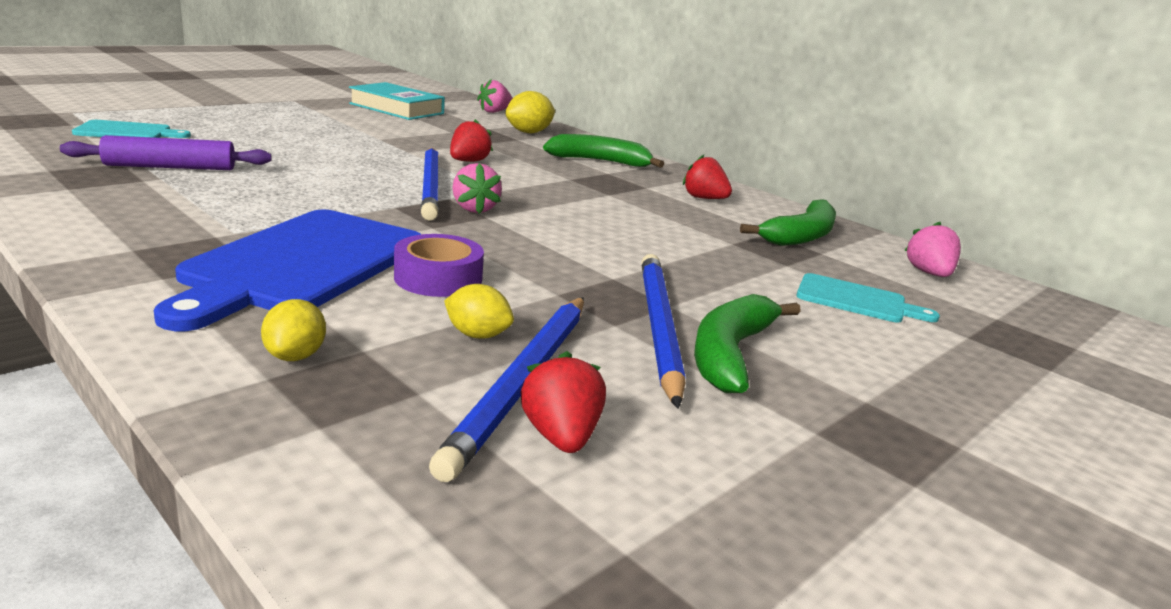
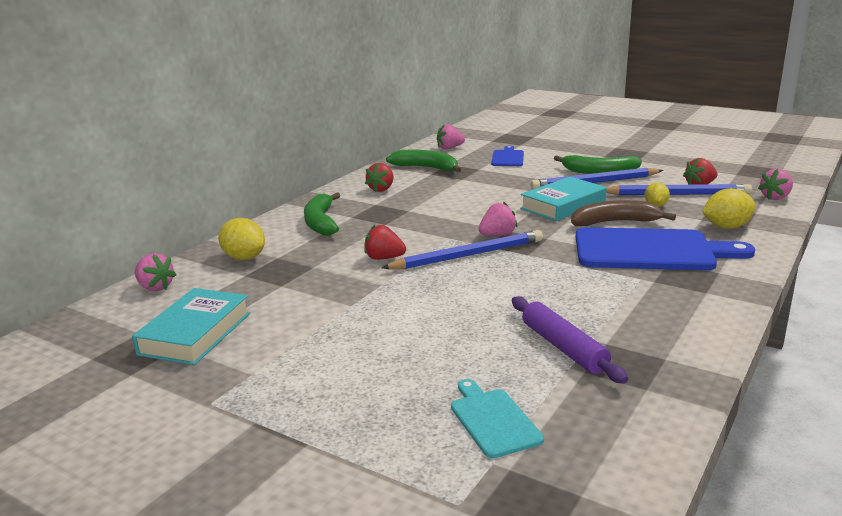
camera: 100 degrees left, 0 degrees up
yellow lemon [261,299,326,361] -> yellow lemon [702,188,756,229], size x1.54
purple tape [394,234,484,297] -> brown banana [571,200,676,226]
turquoise cutting board [796,273,940,323] -> blue cutting board [491,146,524,166]
none -> turquoise book [520,177,607,221]
none -> pink strawberry [758,169,793,200]

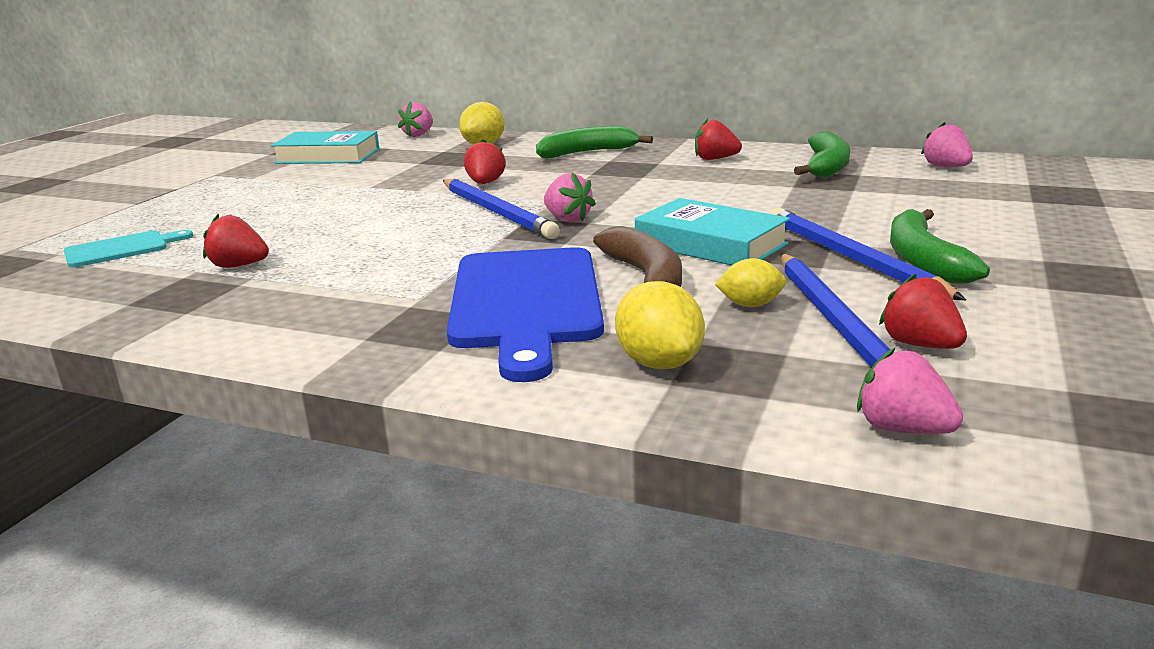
camera: 80 degrees right, 0 degrees up
blue cutting board [491,146,524,166] -> none
purple rolling pin [512,296,628,383] -> red strawberry [203,214,269,268]

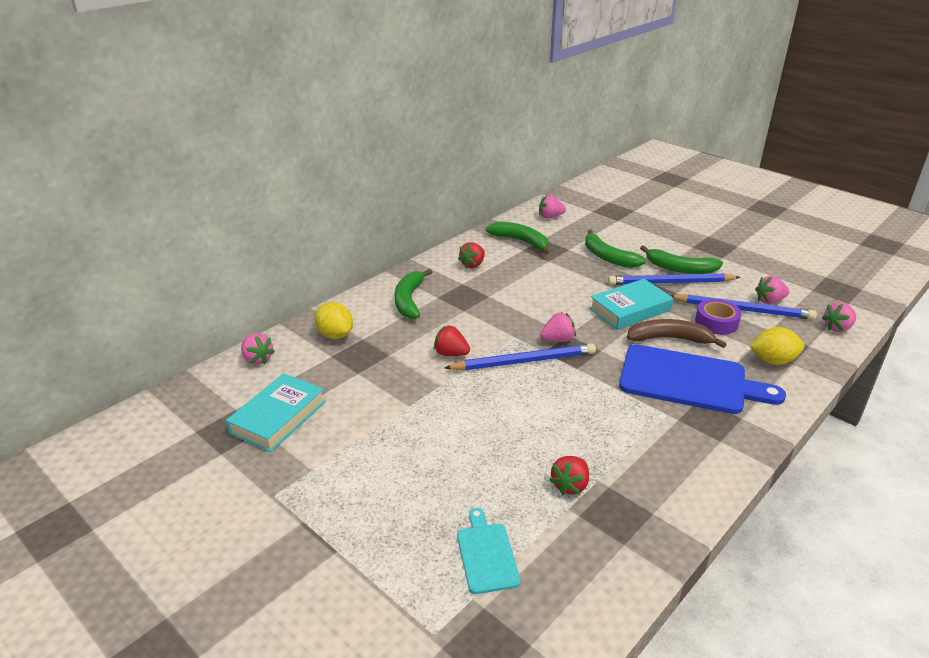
camera: 70 degrees left, 10 degrees up
yellow lemon [715,258,786,307] -> purple tape [695,299,742,335]
red strawberry [879,273,967,349] -> pink strawberry [755,276,789,304]
none -> green banana [585,230,646,268]

